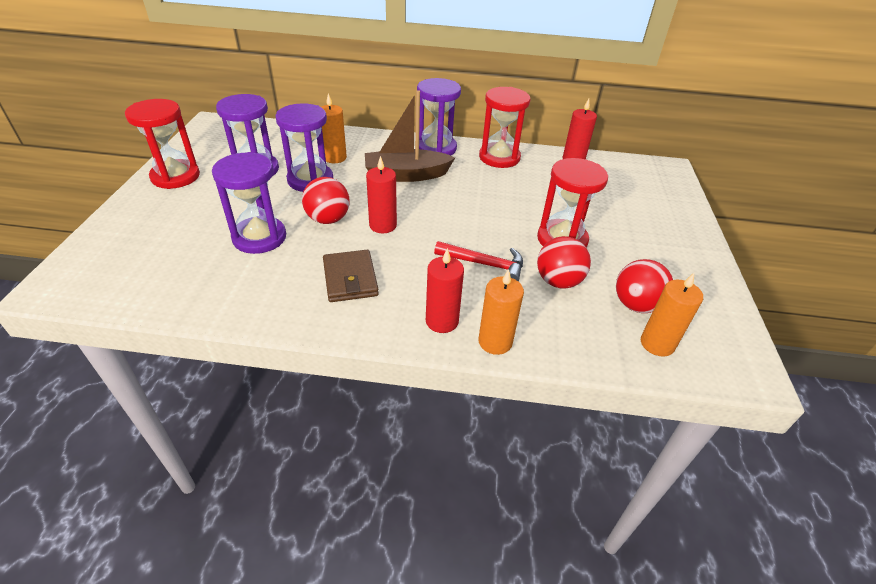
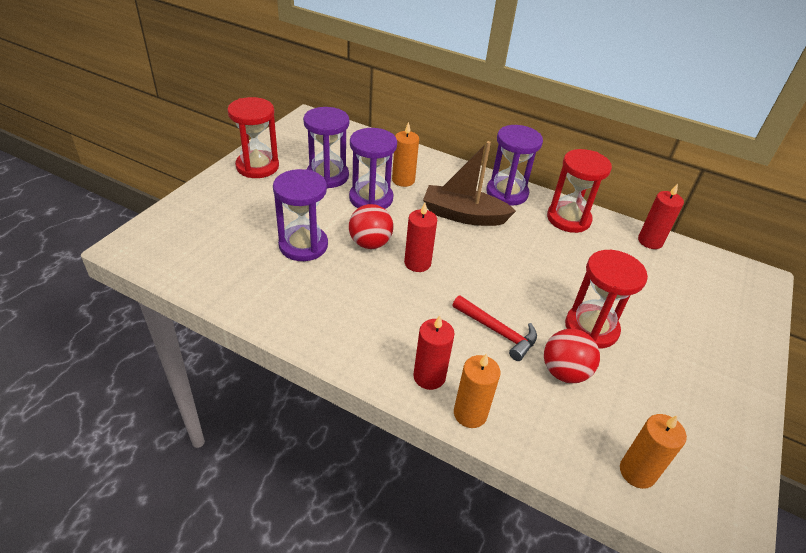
camera: 20 degrees right, 0 degrees up
brown wallet [323,250,379,302] -> none
red ball [616,259,673,313] -> none

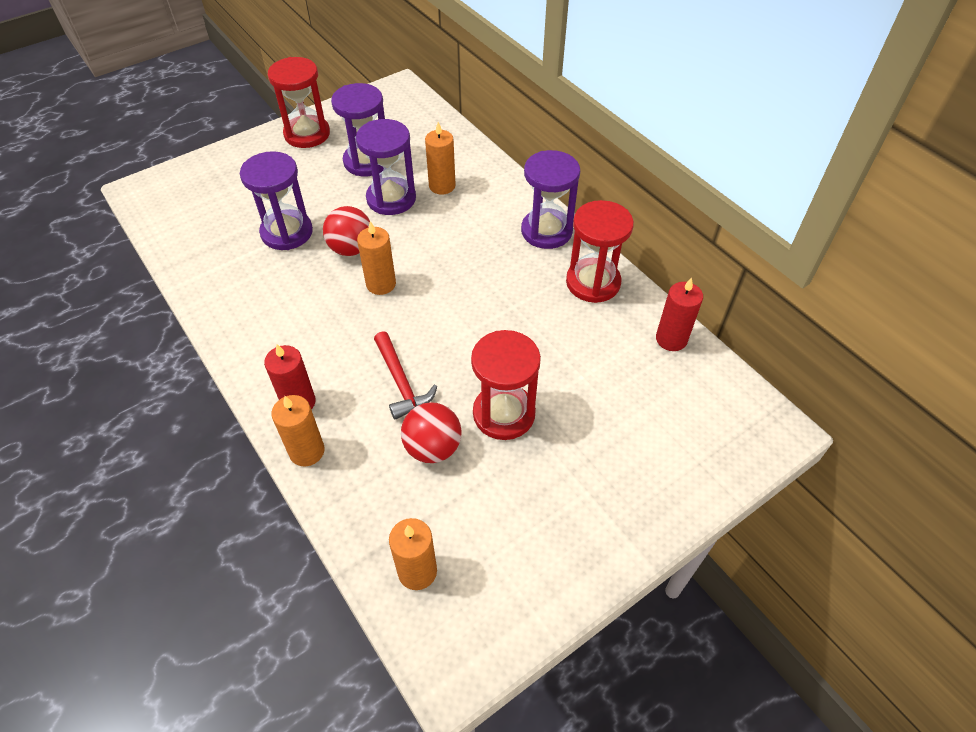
camera: 30 degrees right, 10 degrees up
red candle [404,203,437,272] -> orange candle [357,221,396,295]
brown boat [423,141,516,226] -> none

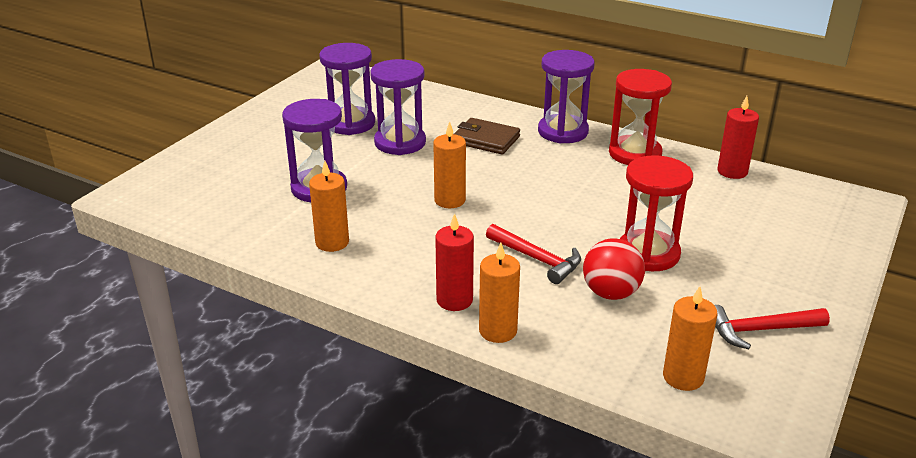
camera: 25 degrees left, 20 degrees down
red hourglass [268,57,330,148] -> none
red ball [323,206,370,256] -> none
orange candle [425,122,456,195] -> orange candle moved to [309,161,349,252]
none -> brown wallet [454,118,520,155]
none -> red hammer [714,305,830,349]

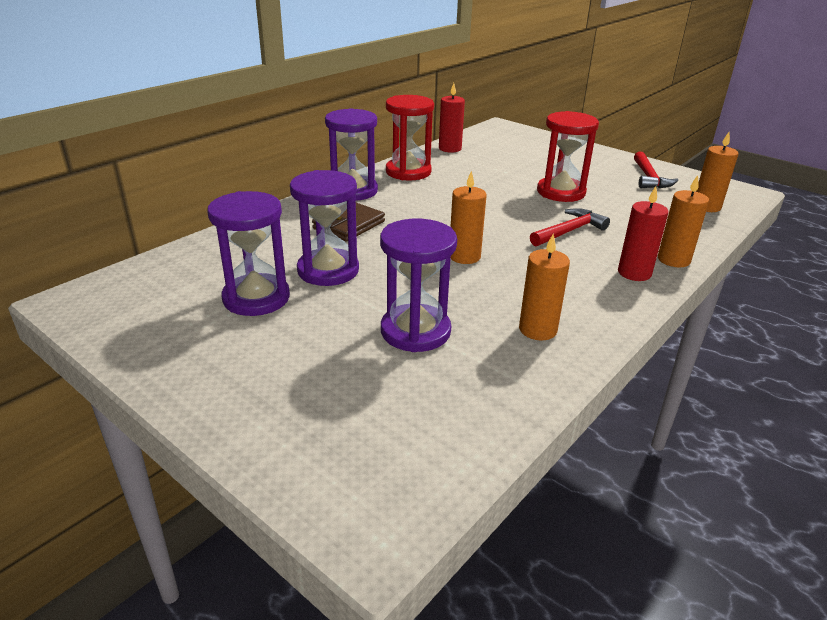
camera: 80 degrees left, 0 degrees up
red ball [583,238,645,300] -> none

